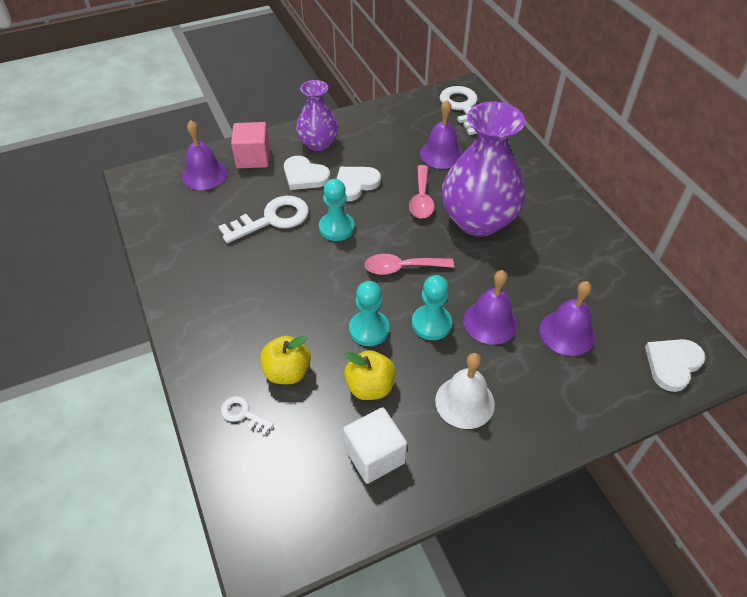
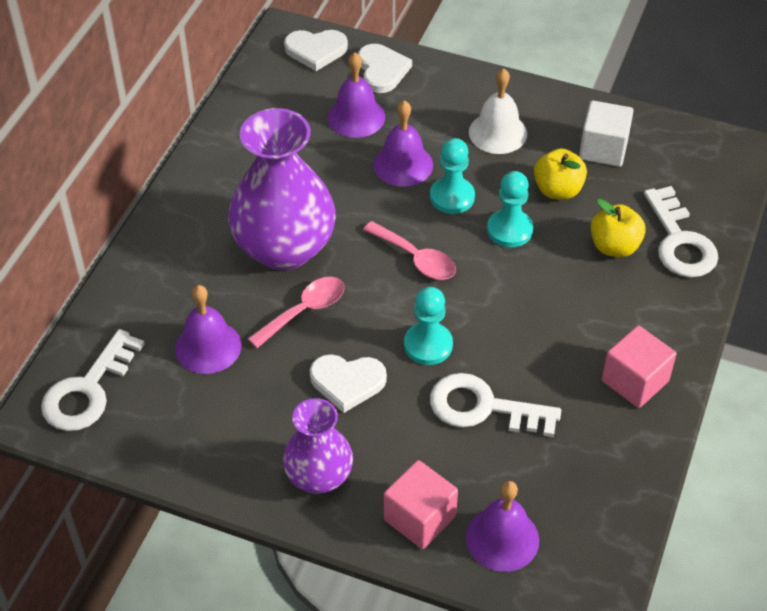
camera: 135 degrees left, 0 degrees up
white key [221,396,274,435] -> white key [644,186,718,277], size x1.98
white heart [284,156,330,190] -> white heart moved to [358,44,412,93]
none -> pink cube [602,326,676,408]

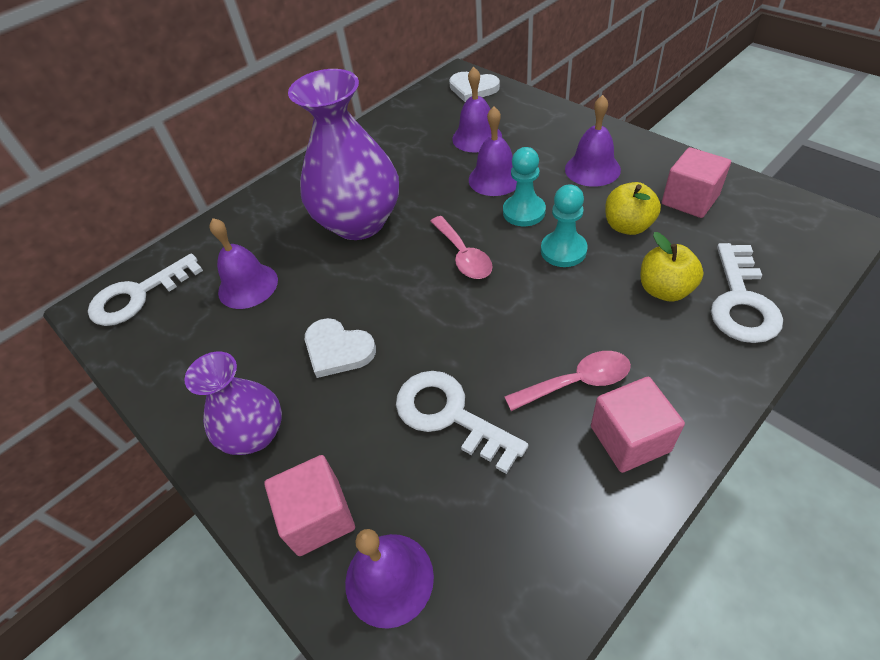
camera: 30 degrees right, 0 degrees up
pink spoon [248,277,345,348] -> pink spoon moved to [504,351,631,411]
white heart [358,44,412,93] -> none
turquoise pawn [404,287,453,365] -> none
white bell [469,68,527,154] -> purple bell [565,95,621,187]
white cube [579,101,634,167] -> pink cube [662,147,731,218]

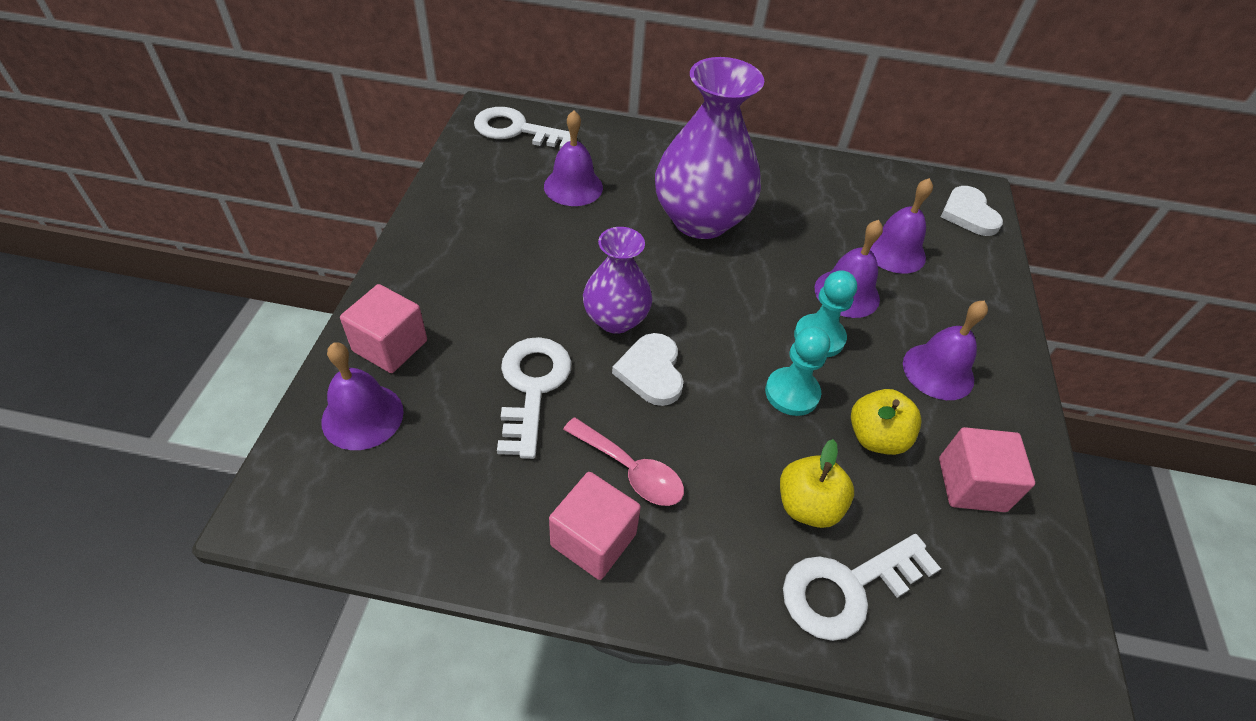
camera: 45 degrees right, 0 degrees up
purple vase [184,352,282,455] -> purple vase moved to [583,227,652,334]
white heart [305,318,376,378] -> white heart moved to [612,333,683,406]
pink spoon [430,216,493,279] -> none

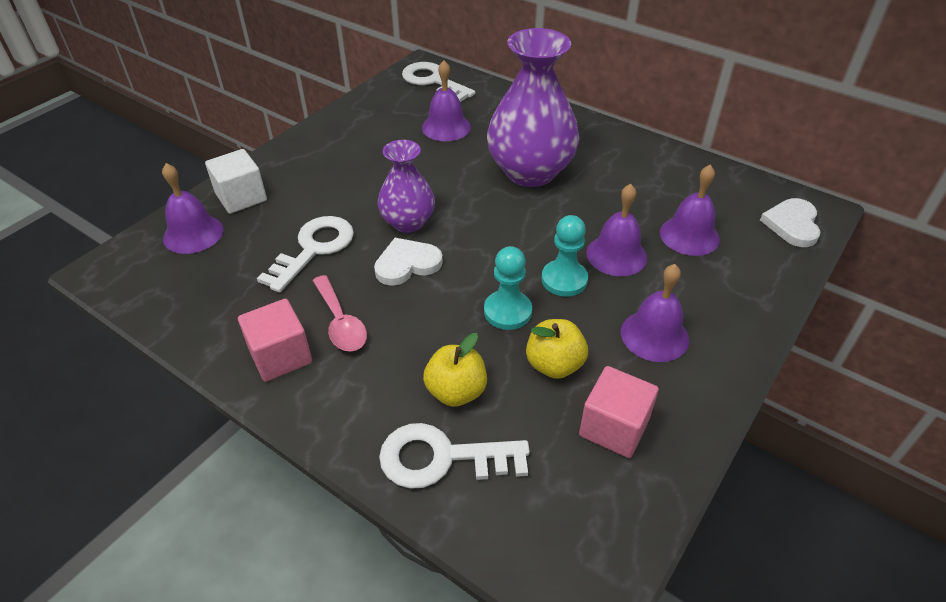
camera: 30 degrees right, 5 degrees down
pink cube [340,284,427,373] -> white cube [205,149,267,214]
white heart [612,333,683,406] -> white heart turned 45 degrees clockwise [374,238,443,286]

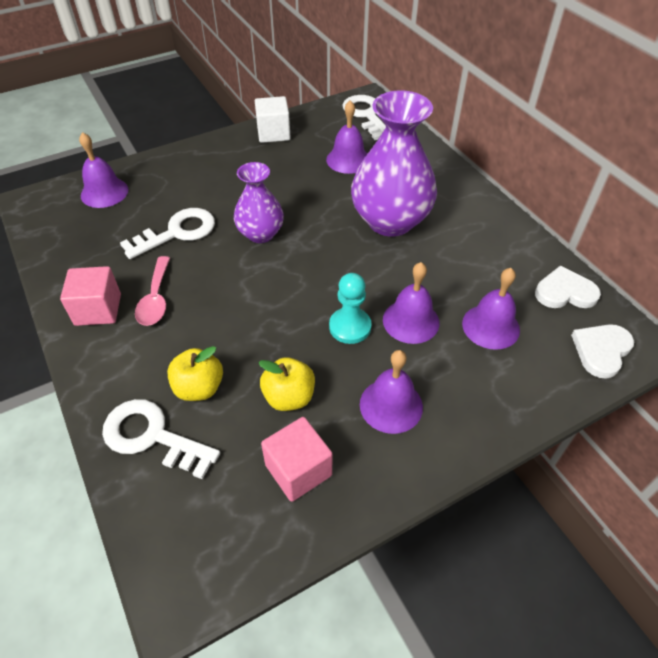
camera: 25 degrees right, 5 degrees up
white cube [205,149,267,214] -> white cube moved to [255,96,291,143]
white heart [374,238,443,286] -> white heart moved to [535,265,601,308]
turquoise pawn [484,246,532,330] -> none

